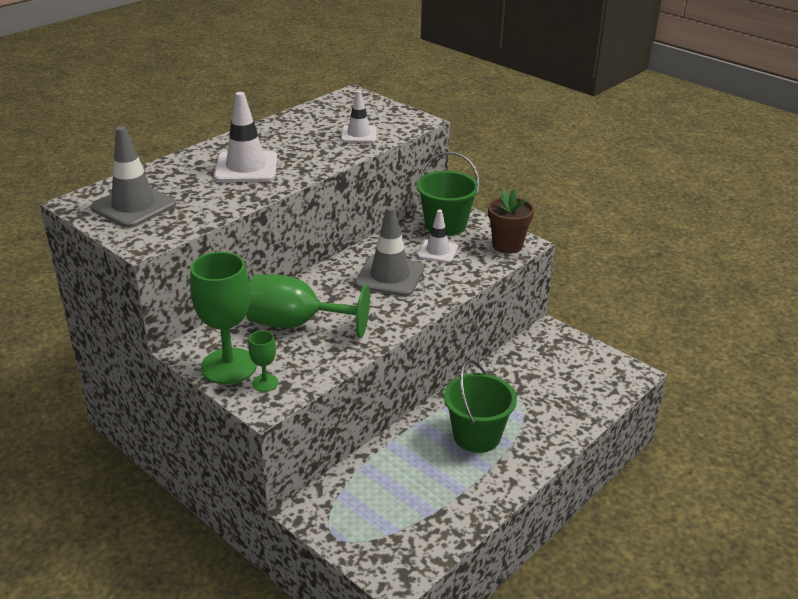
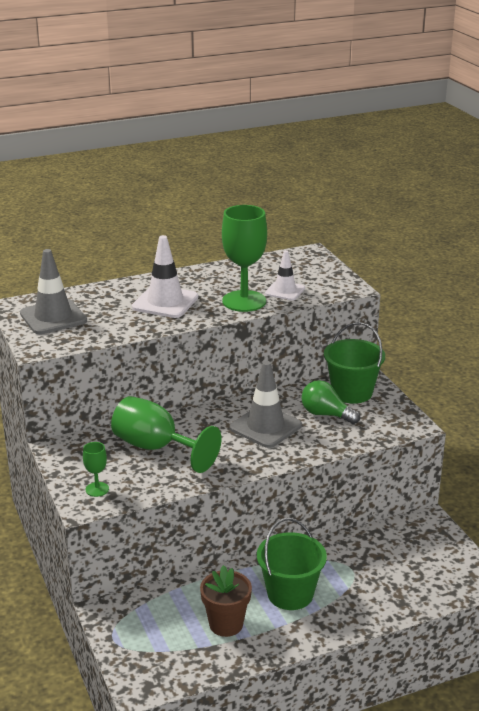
camera: 25 degrees right, 5 degrees down
green goblet [190,252,257,384] -> green goblet moved to [222,205,267,312]
white traffic cone [417,210,458,263] -> green light bulb [301,380,360,424]
brown flower pot [488,189,534,254] -> brown flower pot moved to [200,565,252,637]

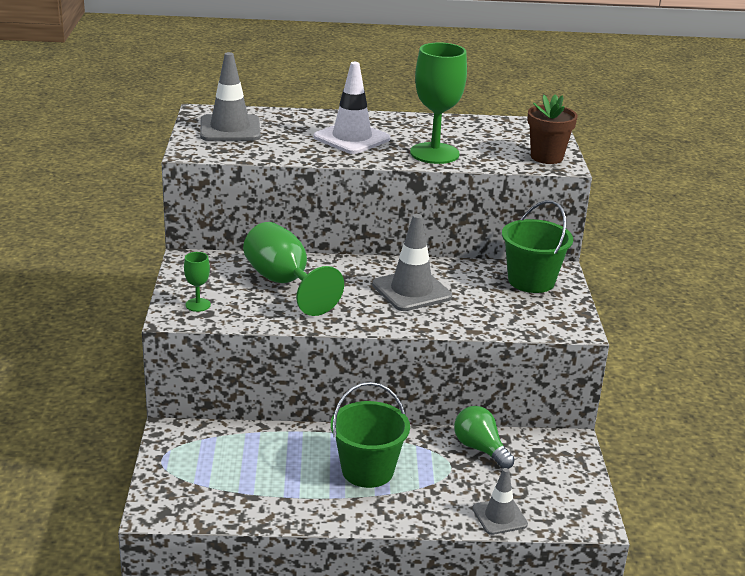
camera: 20 degrees right, 0 degrees up
brown flower pot [200,565,252,637] -> brown flower pot moved to [527,94,578,164]
white traffic cone [265,250,305,301] -> none
green light bulb [301,380,360,424] -> green light bulb moved to [454,406,515,469]
none -> grey traffic cone [472,468,528,535]

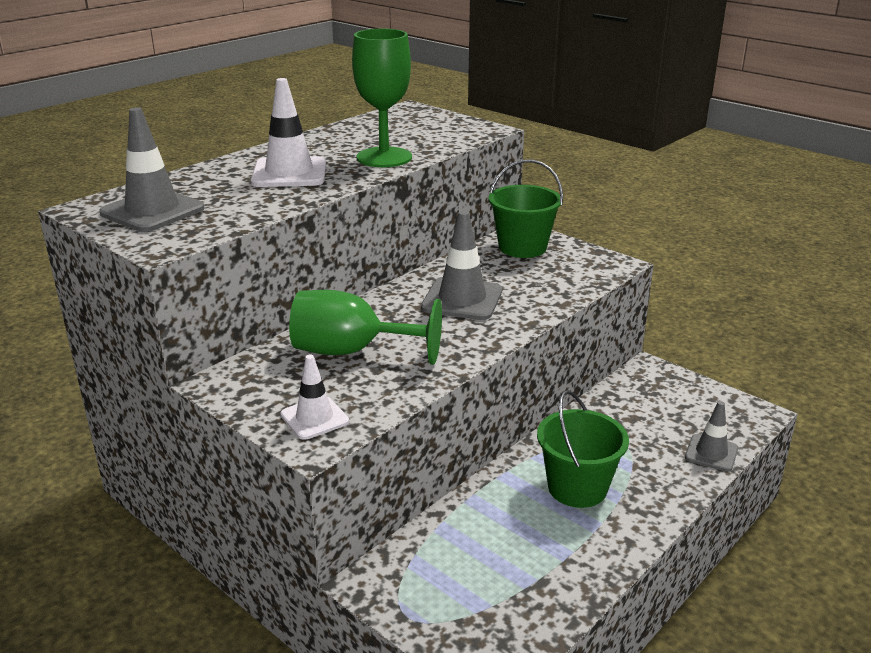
camera: 45 degrees left, 0 degrees up
green goblet [184,252,211,312] -> white traffic cone [280,355,349,440]
green light bulb [454,406,515,469] -> none
brown flower pot [527,94,578,164] -> none

